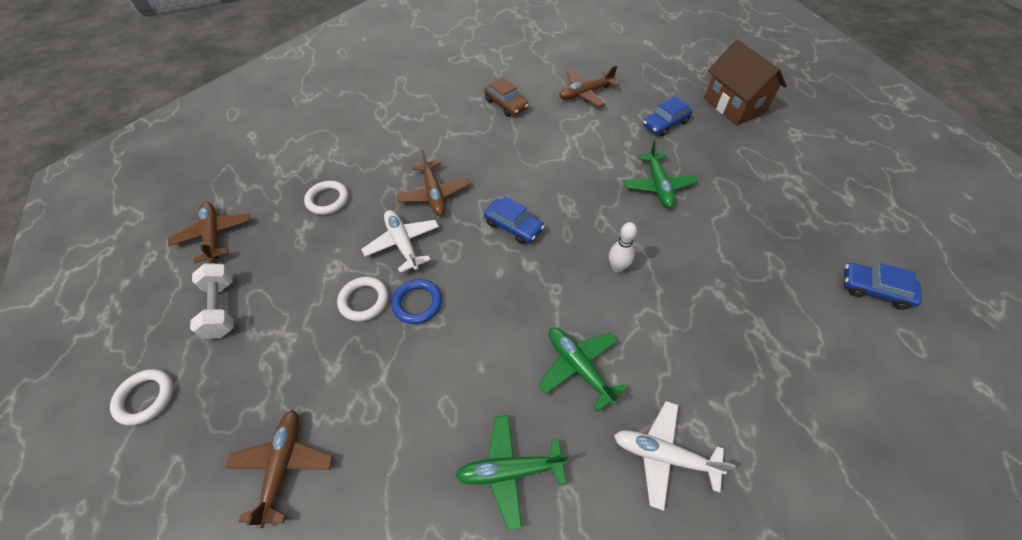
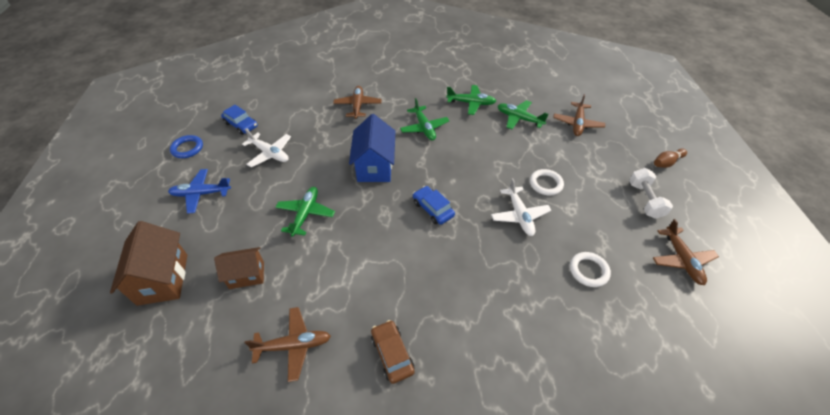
camera: 165 degrees left, 5 degrees down
white ring [110,369,173,425] -> brown bowling pin [654,149,687,168]
blue ring [391,279,442,324] -> blue ring moved to [170,135,203,158]
brown plane [396,150,470,216] -> brown plane moved to [333,86,382,119]
white bowling pin [609,222,637,273] -> blue house [349,114,396,182]
white plane [614,401,735,511] -> white plane moved to [242,129,291,167]
blue car [643,96,692,136] -> brown house [214,247,264,289]
none -> blue plane [168,169,231,213]
none -> green plane [498,100,549,129]

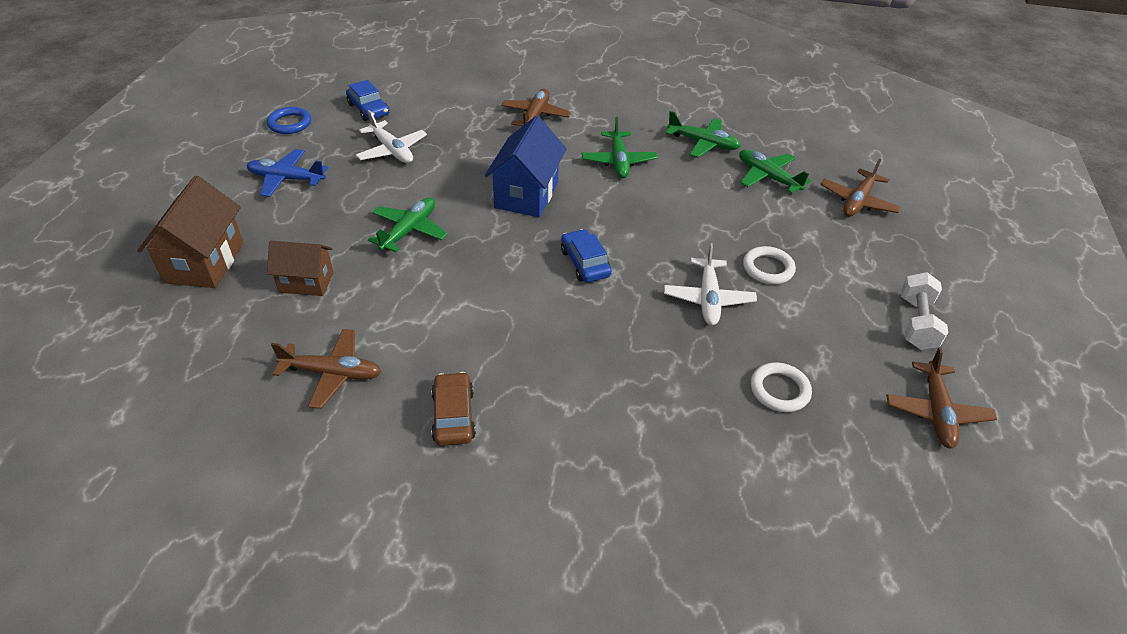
camera: 15 degrees right, 5 degrees down
brown bowling pin [654,149,687,168] -> none

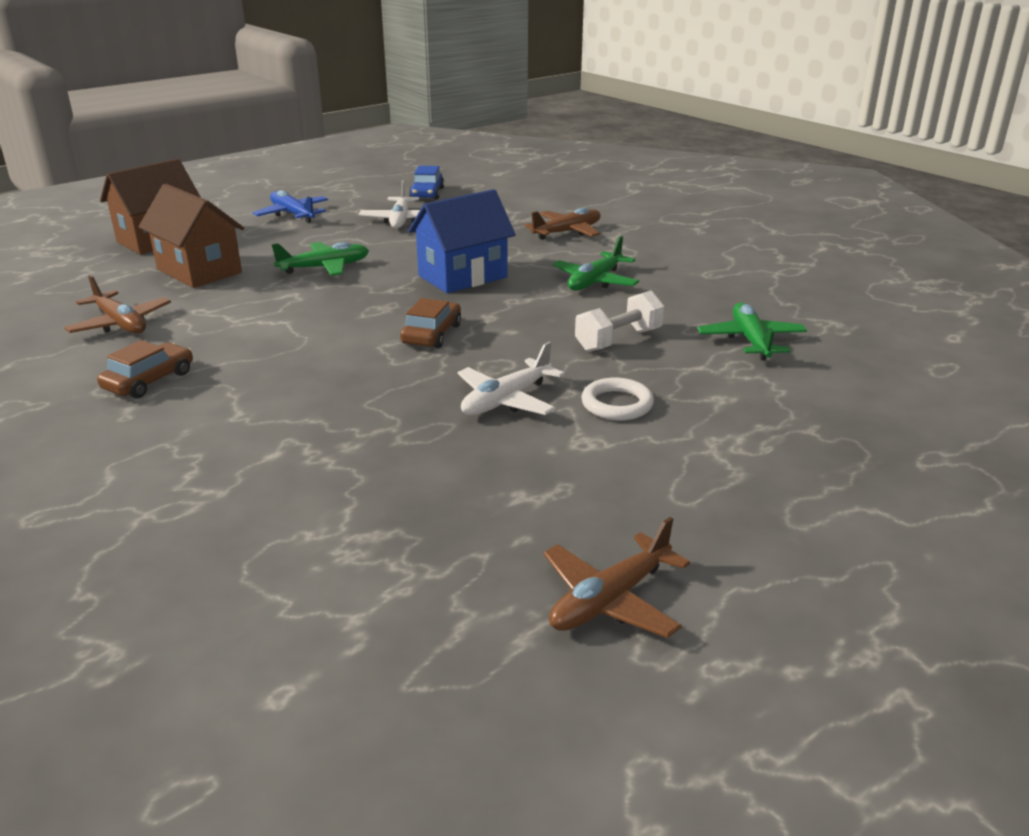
camera: 40 degrees right, 15 degrees down
blue ring [267,107,311,134] -> none
brown house [267,241,334,296] -> brown house [138,184,244,288], size x1.56
blue car [561,229,612,282] -> brown car [400,298,461,348]
green plane [665,111,741,158] -> none
white ring [751,363,812,412] -> none
brown plane [820,159,901,217] -> none
white dumbbell [901,272,948,350] -> white dumbbell moved to [575,291,664,352]

